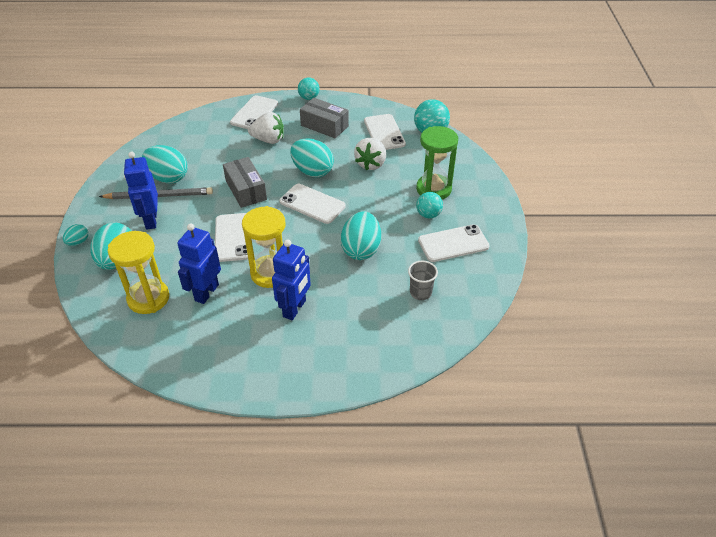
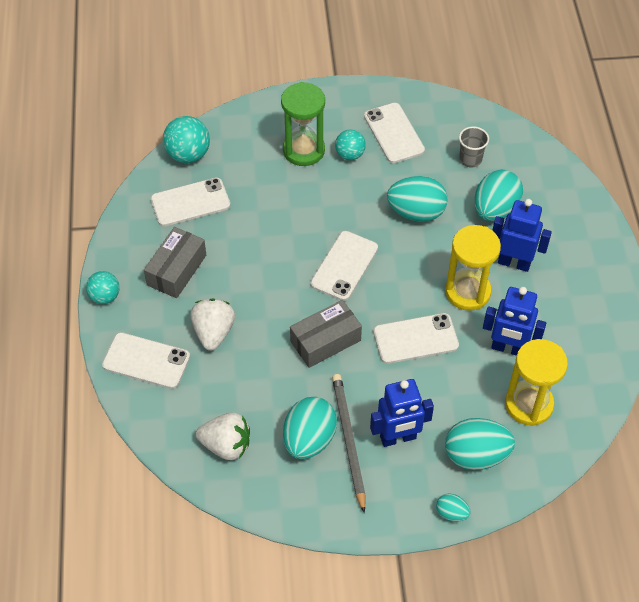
camera: 95 degrees left, 10 degrees up
turquoise egg [290,138,334,177] -> turquoise egg moved to [474,170,523,221]
white strawberry [354,138,386,170] -> white strawberry moved to [196,412,250,460]

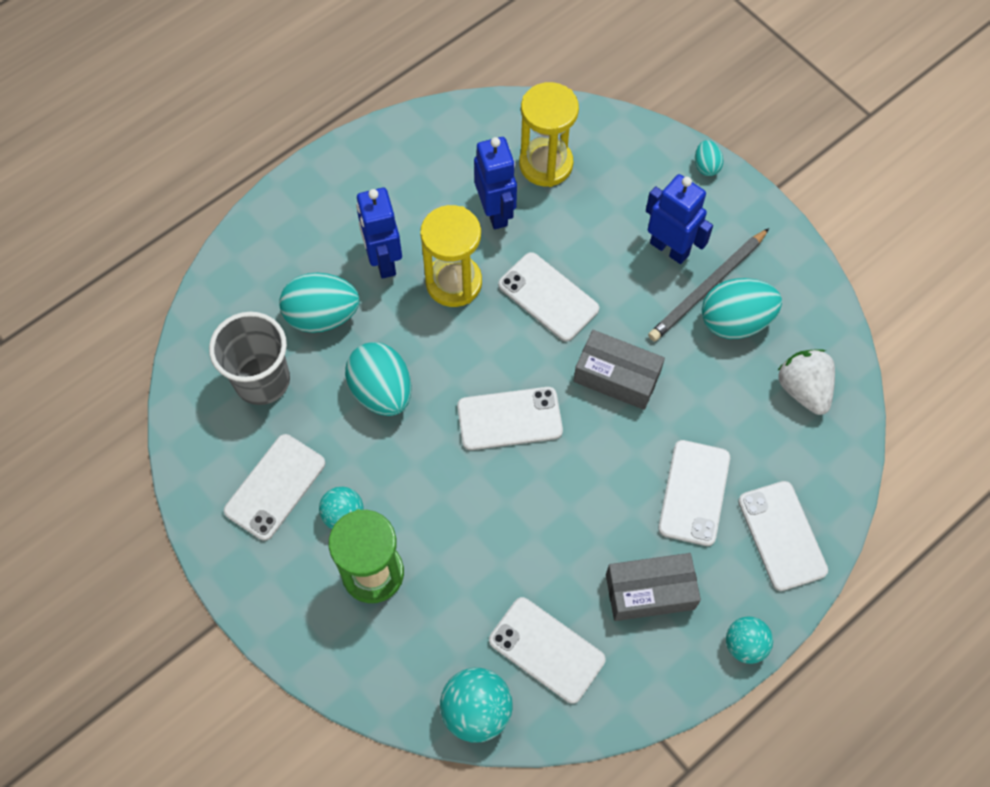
camera: 125 degrees left, 10 degrees up
white strawberry [190,299,235,351] -> white phone [658,440,730,546]
turquoise egg [445,418,515,470] -> none
grey cup [459,126,489,167] -> grey cup [209,312,290,405], size x1.78

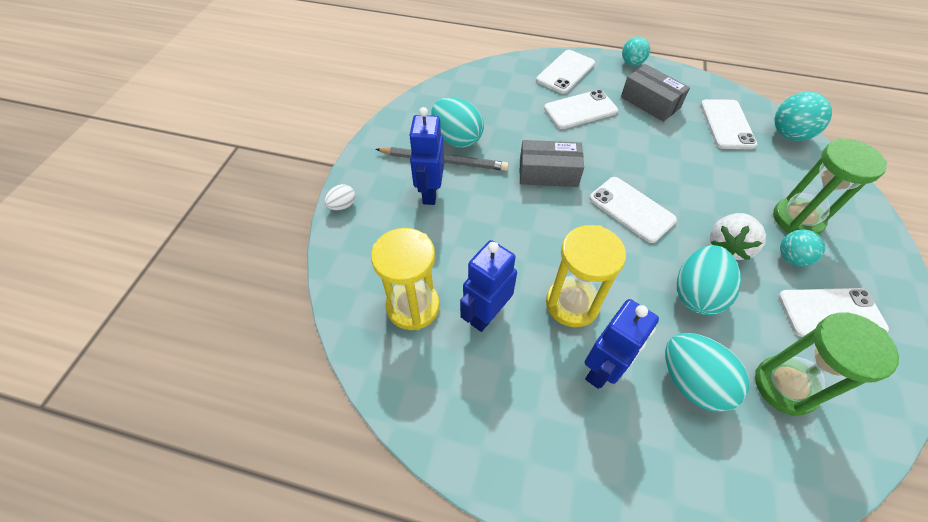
camera: 125 degrees left, 10 degrees down
grey cup [209,312,290,405] -> green hourglass [755,312,899,416]
white phone [498,252,599,341] -> none
grey box [574,330,665,410] -> grey box turned 75 degrees counterclockwise [520,140,584,187]
turquoise egg [695,140,723,176] -> white egg [324,184,355,210]
white strawberry [778,349,835,415] -> white strawberry moved to [710,213,766,260]

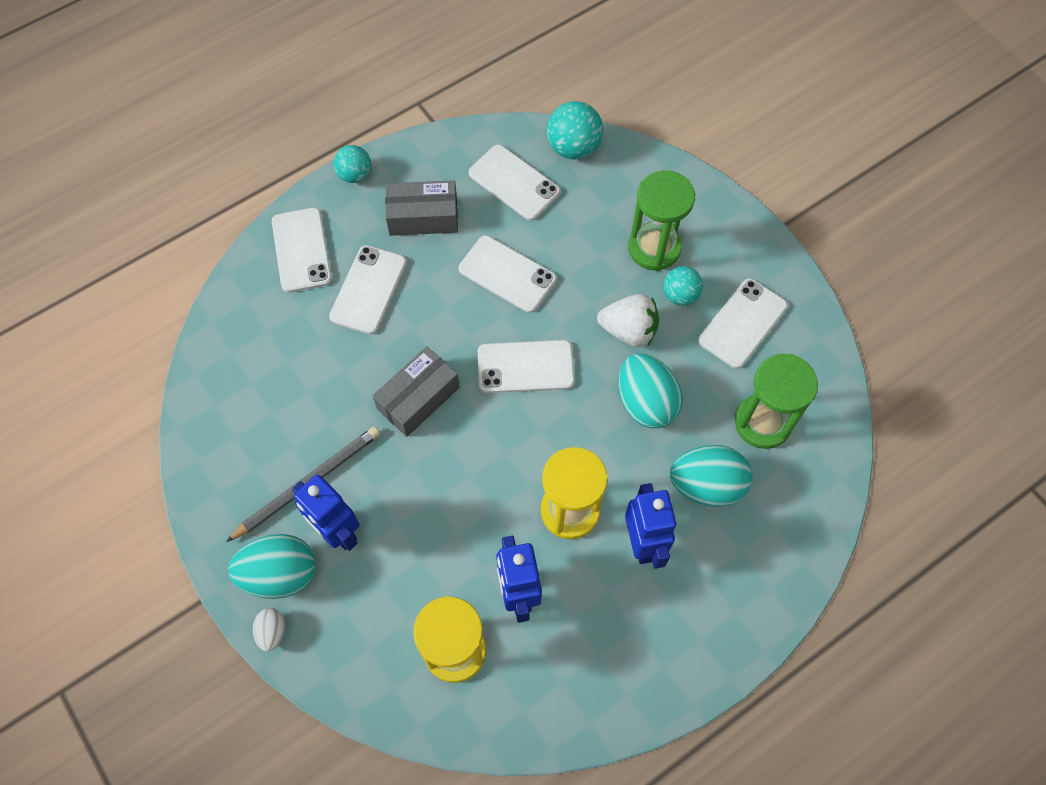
camera: 50 degrees left, 10 degrees up
turquoise egg [431,97,484,148] -> turquoise egg moved to [228,534,316,599]
white strawberry [710,213,766,260] -> white strawberry turned 60 degrees counterclockwise [597,294,659,347]
none -> white phone [459,236,557,313]

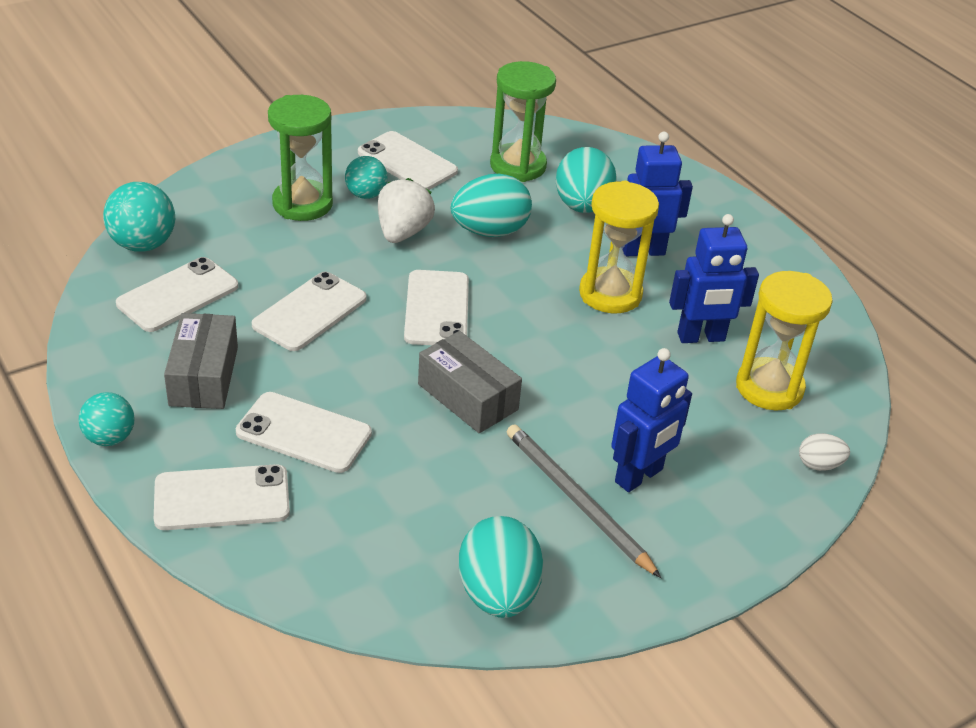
camera: 90 degrees left, 25 degrees down
turquoise egg [228,534,316,599] -> turquoise egg moved to [458,516,544,618]
white egg [253,608,286,652] -> white egg moved to [799,433,850,471]

